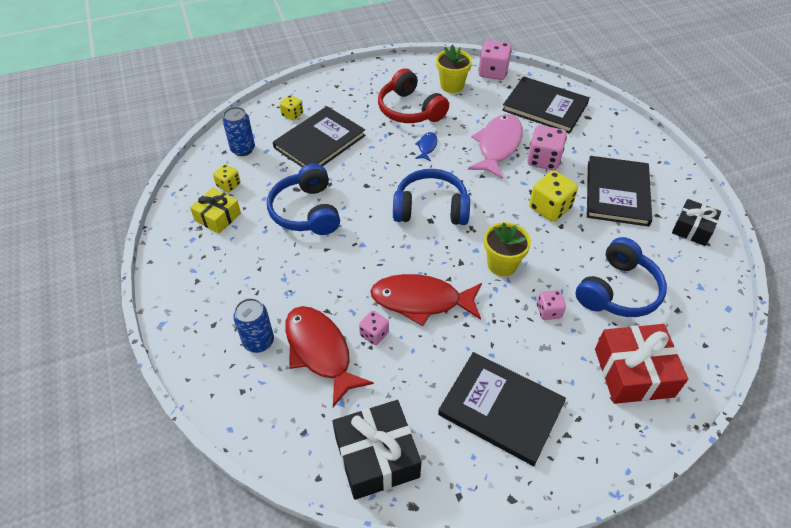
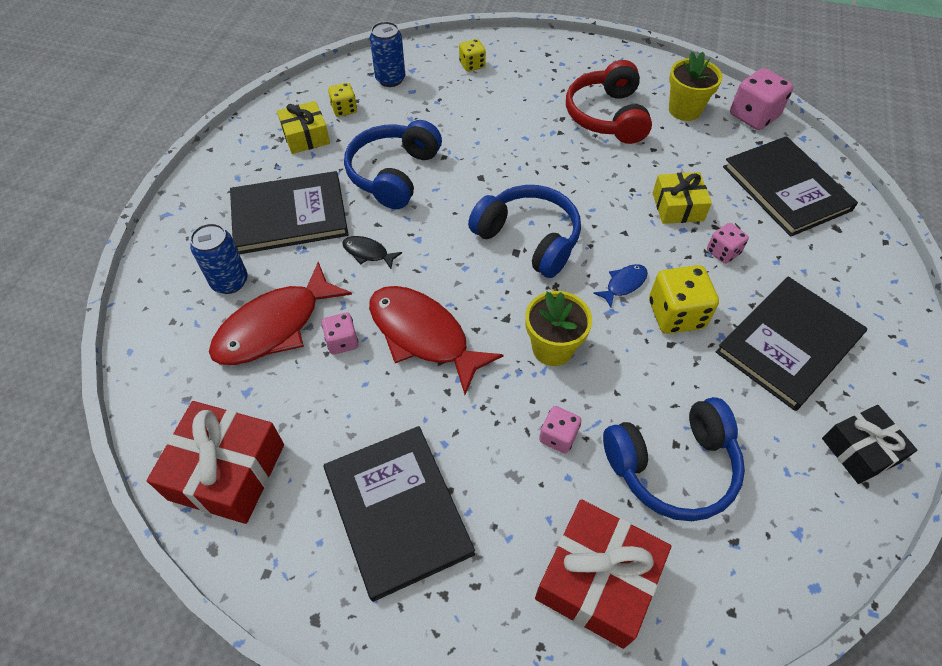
camera: 35 degrees right, 5 degrees up
black book [273,106,366,167] -> black book moved to [230,171,348,254]
red fish [285,306,374,407] -> red fish turned 135 degrees counterclockwise [209,262,352,365]
black gift [332,400,421,500] -> red gift [147,401,284,524]
blue fish [415,132,437,161] -> blue fish moved to [593,264,648,308]
pink fish [468,114,523,179] -> yellow gift [653,172,712,224]
pink dice [527,125,567,170] -> pink dice [707,223,749,264], size x0.58
none -> black fish [342,236,402,269]

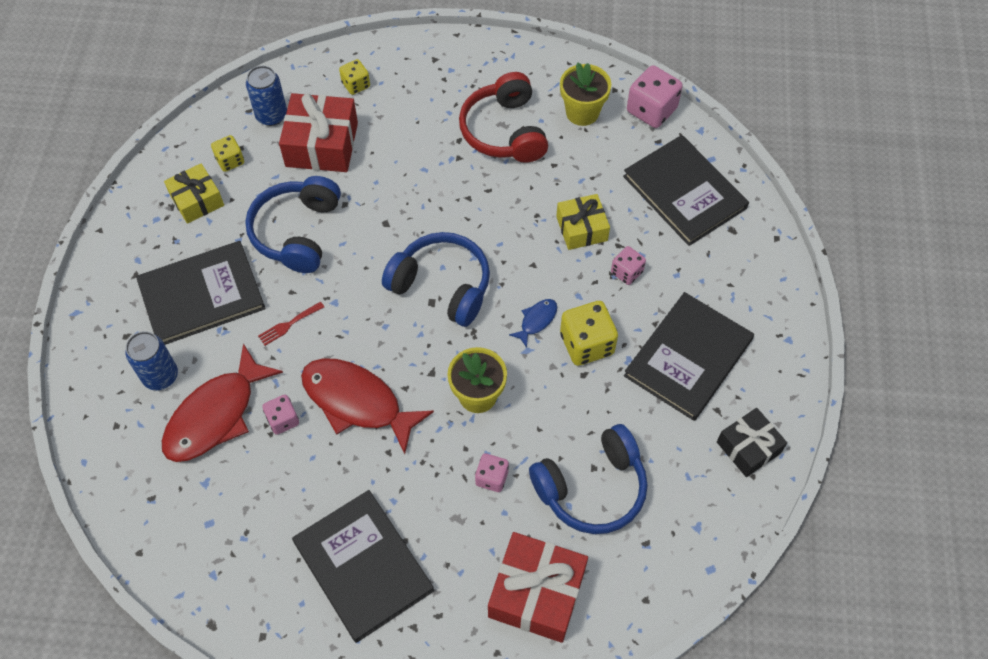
camera: 10 degrees left, 5 degrees up
red gift [147,401,284,524] -> red gift moved to [279,93,358,172]
black fish [342,236,402,269] -> red fork [258,302,324,346]

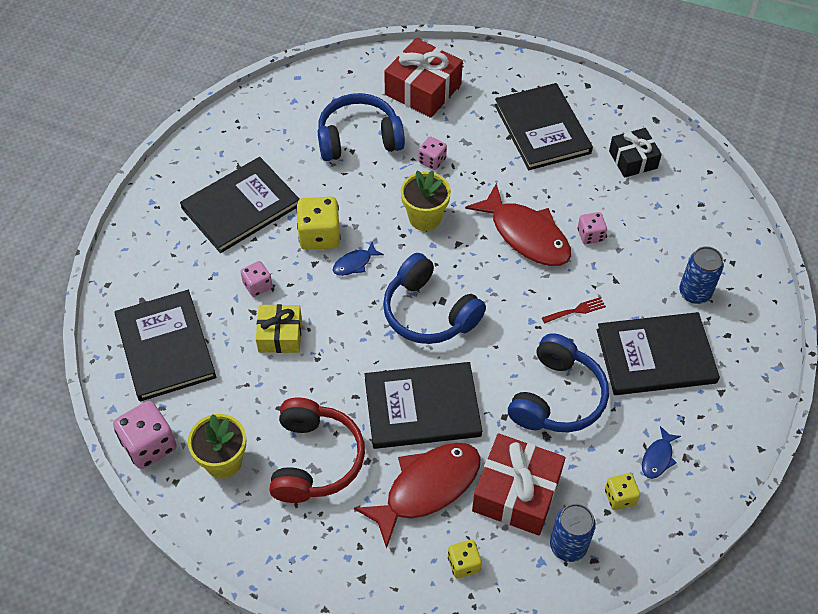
camera: 165 degrees left, 5 degrees down
red fish [162,343,283,462] -> red fish moved to [354,443,481,549]
yellow gift [164,163,224,224] -> blue fish [642,426,681,479]
black gift [717,408,787,477] -> black gift moved to [609,128,662,178]
none -> black book [365,362,482,449]

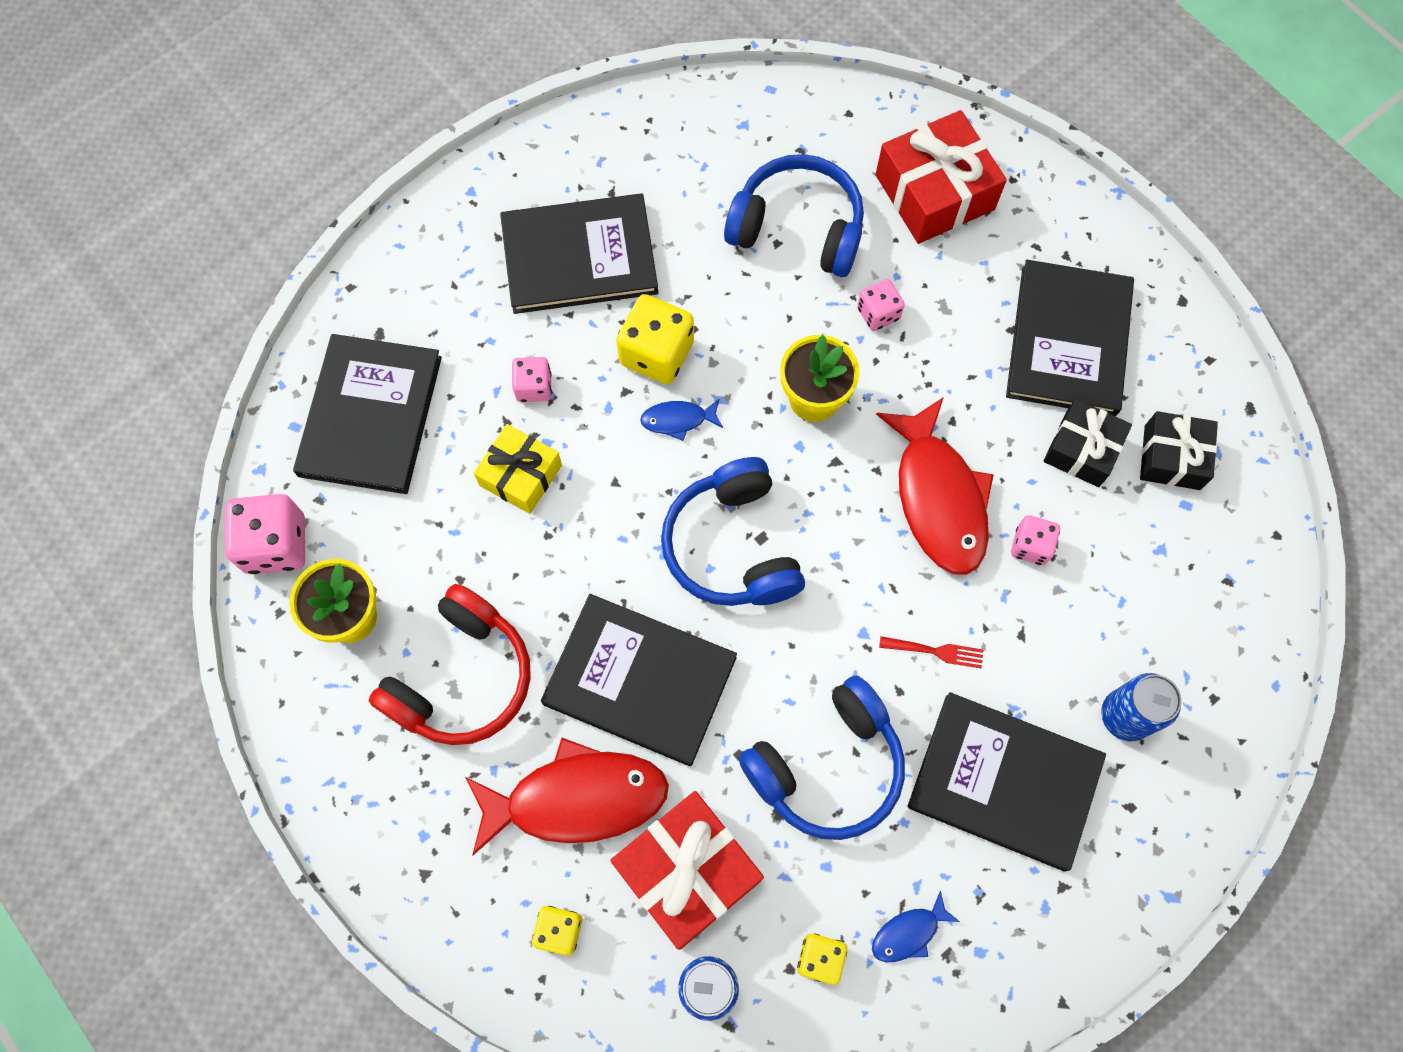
camera: 30 degrees right, 15 degrees up
none -> black gift [1043,399,1132,487]

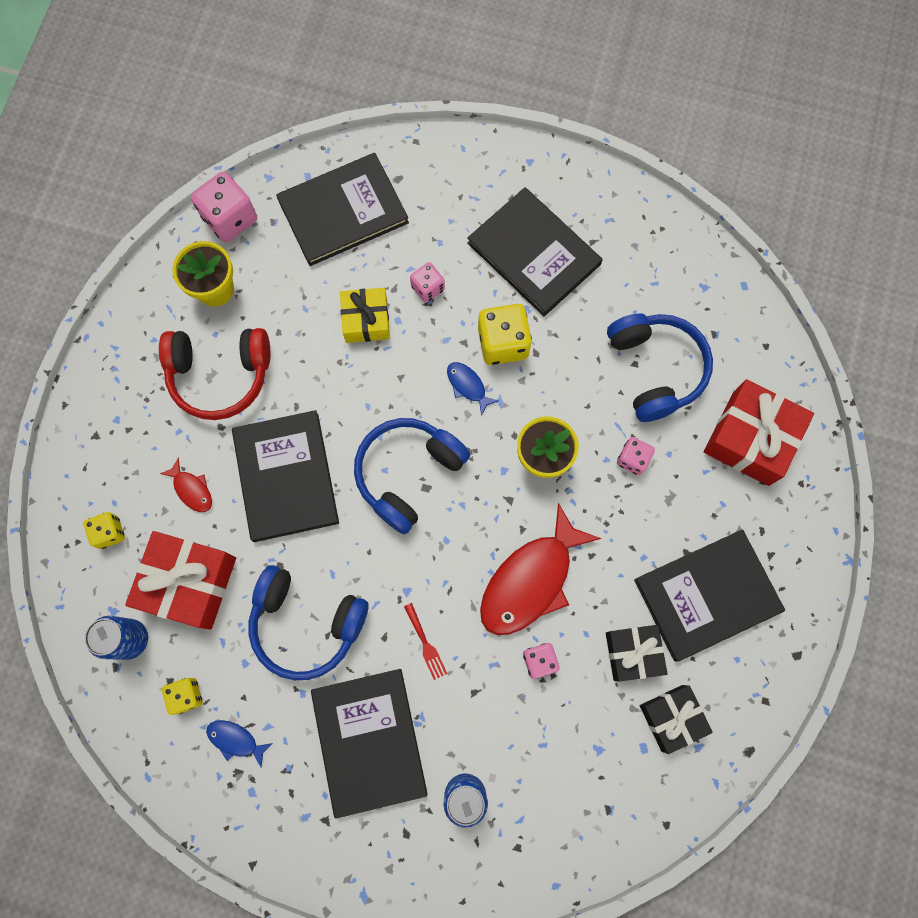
camera: 55 degrees right, 5 degrees up
red fish [465,738,669,855] -> red fish [160,458,212,512], size x0.45

